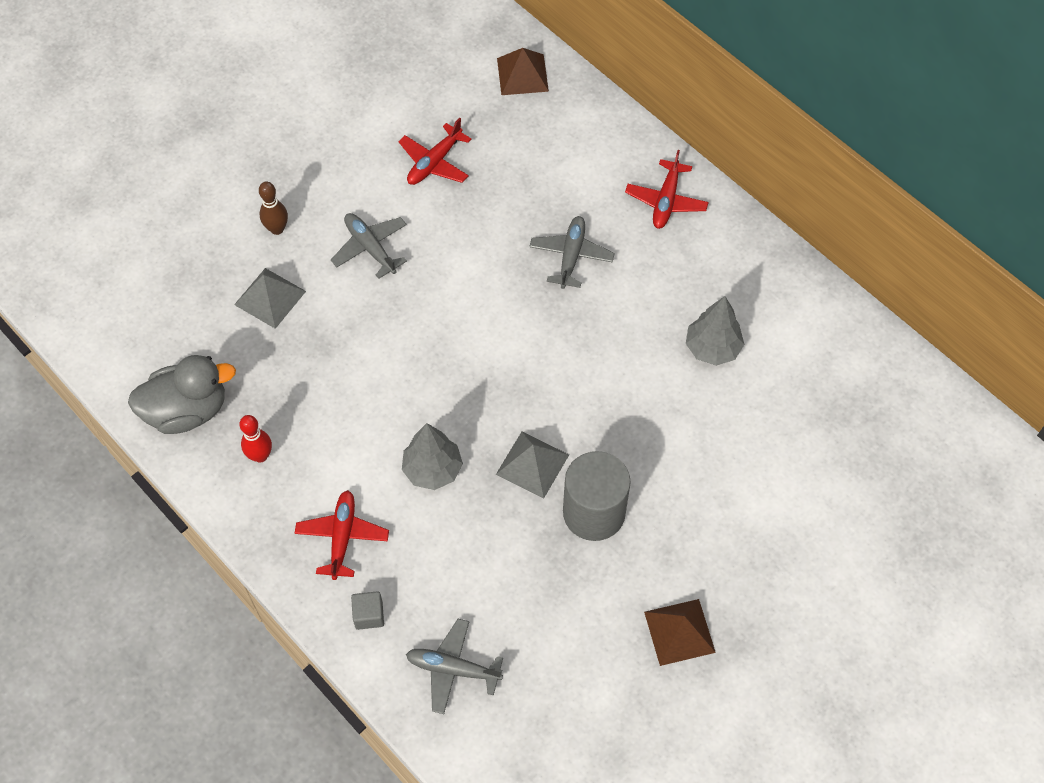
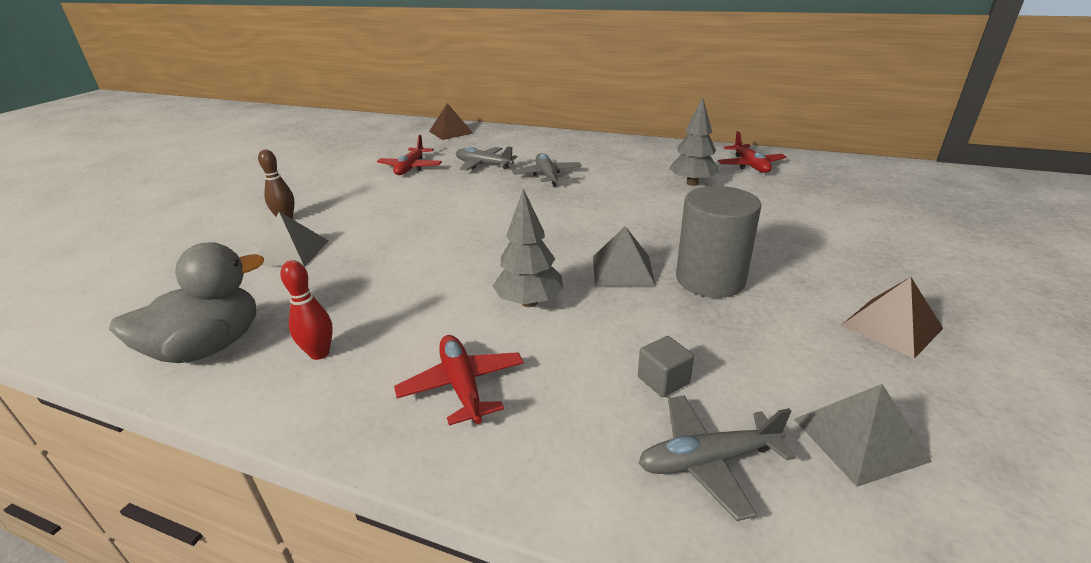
camera: 25 degrees left, 30 degrees down
grey plane [331,213,407,279] -> grey plane moved to [456,147,517,171]
grey cube [351,591,384,630] -> grey cube moved to [638,336,694,397]
red plane [625,150,709,229] -> red plane moved to [718,131,786,173]
none -> grey pyramid [794,384,932,487]

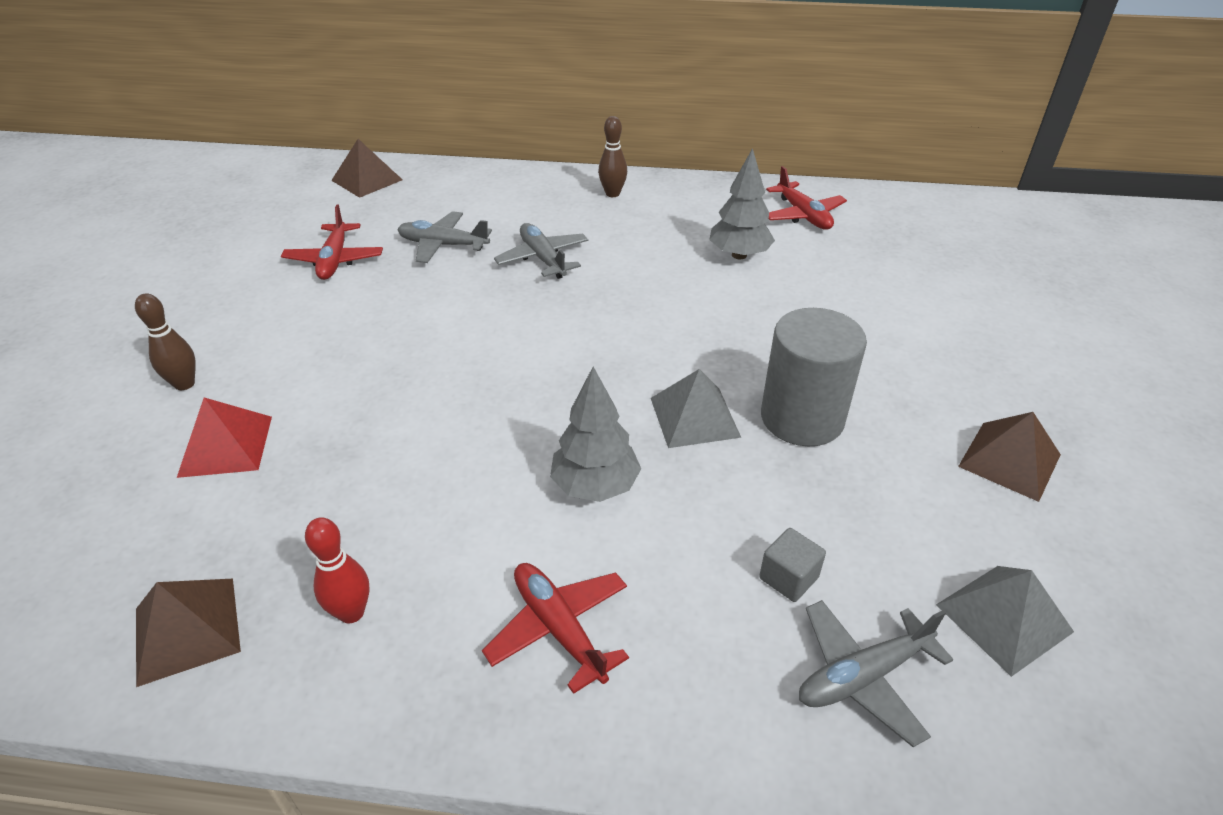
camera: 15 degrees left, 10 degrees up
grey duck [109,243,264,363] -> brown pyramid [136,579,241,687]
grey pyramid [258,212,328,267] -> red pyramid [177,398,272,478]
none -> brown bowling pin [598,116,627,197]

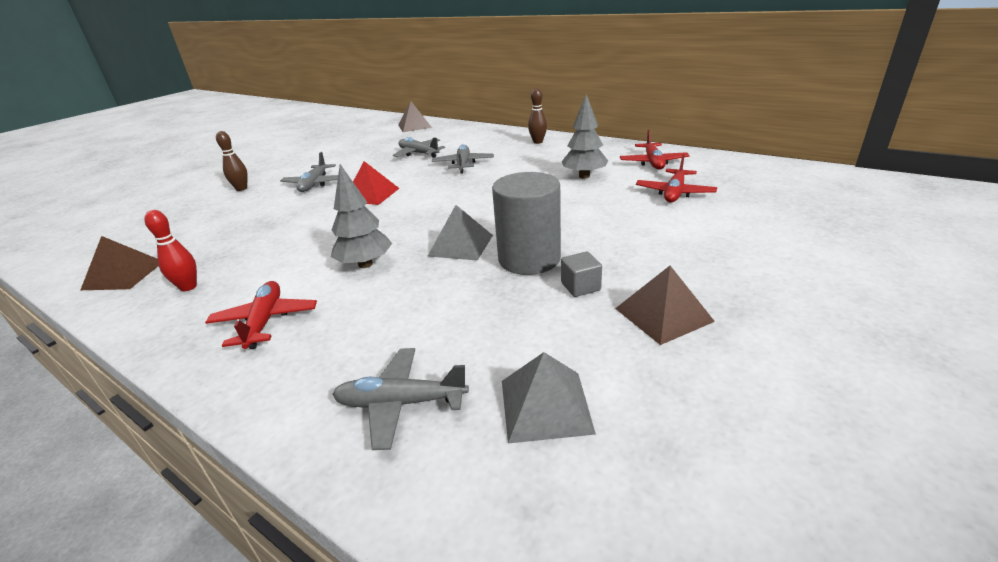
camera: 30 degrees right, 10 degrees down
red pyramid [177,398,272,478] -> red pyramid moved to [353,161,400,205]
red plane [281,205,383,280] -> red plane moved to [636,154,717,203]
grey cube [759,528,826,602] -> grey cube moved to [561,252,602,297]
none -> grey plane [280,152,338,192]

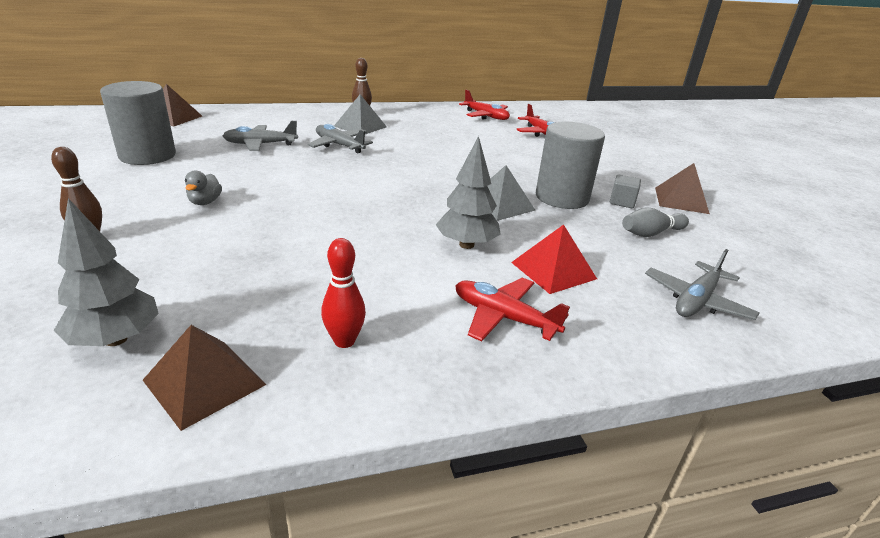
camera: 55 degrees left, 0 degrees up
grey plane [280,152,338,192] -> grey duck [185,170,222,205]
red pyramid [353,161,400,205] -> red pyramid moved to [511,224,597,294]
grey pyramid [502,352,596,443] -> grey pyramid moved to [334,94,387,134]
grey tree [562,94,608,178] -> grey tree moved to [54,198,159,346]
none -> grey cylinder [100,81,176,165]
none -> grey bowling pin [622,208,689,237]

